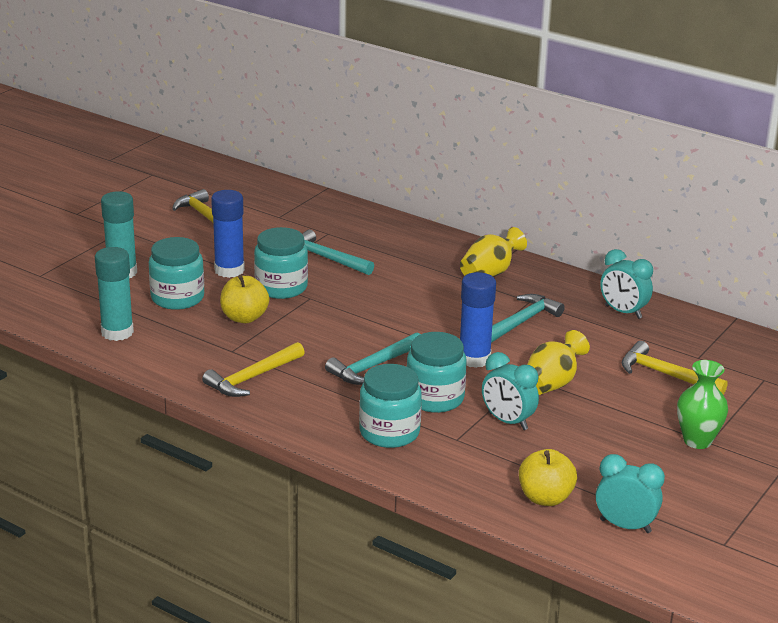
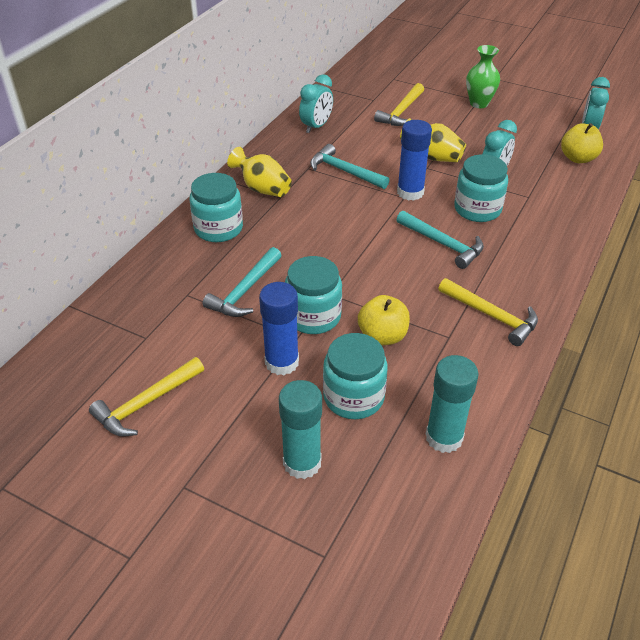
camera: 95 degrees left, 15 degrees up
turquoise jar [359,364,422,448] -> turquoise jar moved to [190,173,243,242]

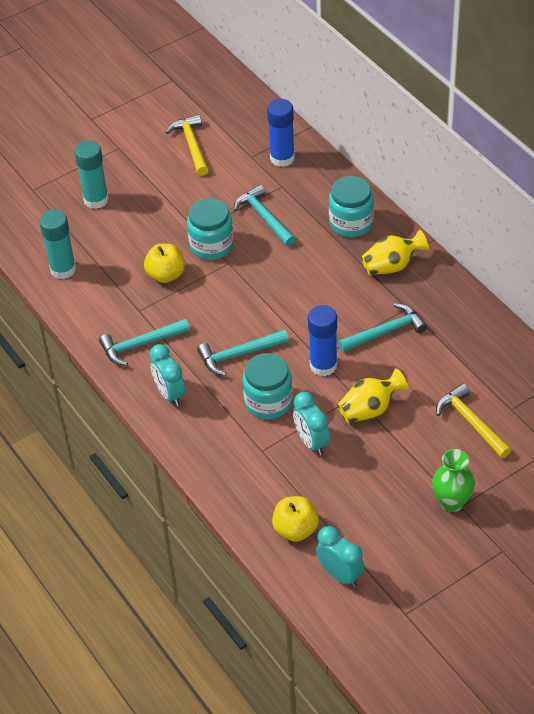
camera: 120 degrees right, 5 degrees up
blue glue stick [259,282,299,375] -> blue glue stick moved to [267,99,295,167]
turquoise clock [299,74,333,133] -> turquoise clock moved to [150,344,185,406]
turquoise jar [323,333,388,419] -> none
yellow hammer [438,278,538,346] -> turquoise hammer [99,319,190,366]

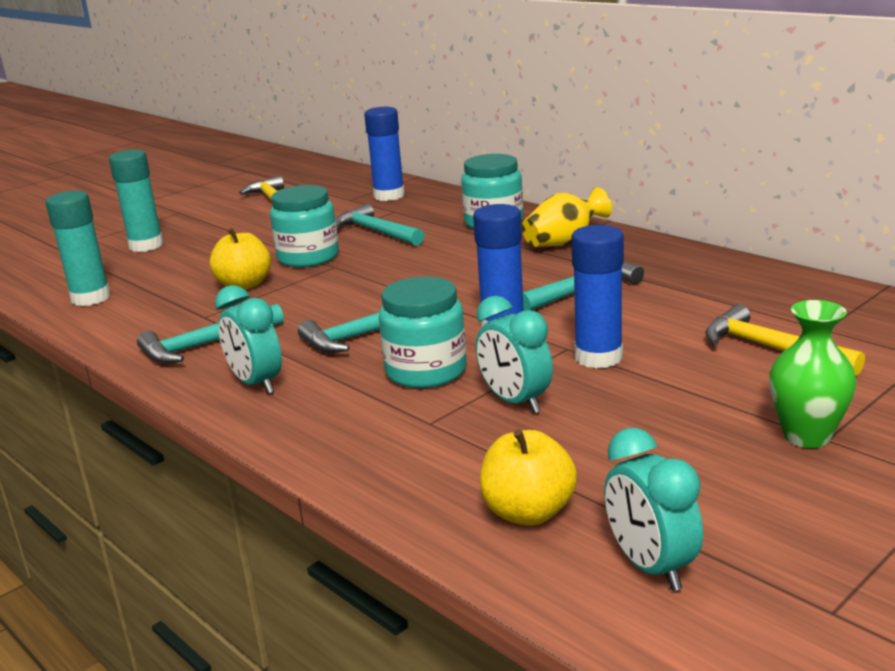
camera: 10 degrees left, 25 degrees down
turquoise clock [316,526,365,587] -> turquoise clock turned 150 degrees counterclockwise [604,428,703,591]
yellow vase [338,368,409,423] -> blue glue stick [571,225,624,369]

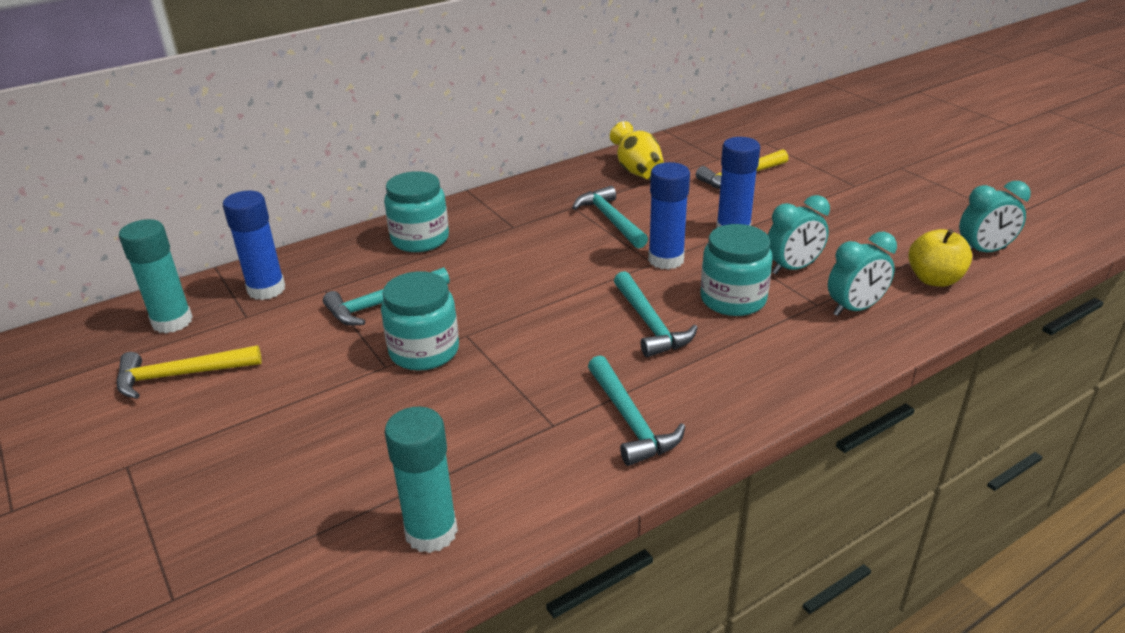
camera: 80 degrees left, 10 degrees up
turquoise glue stick [109,150,164,252] -> turquoise glue stick moved to [119,219,193,333]
yellow apple [210,228,271,290] -> none
turquoise clock [215,285,282,394] -> turquoise clock moved to [828,232,897,316]
yellow vase [522,187,612,247] -> yellow vase moved to [610,121,664,180]
green vase [769,300,856,448] -> none

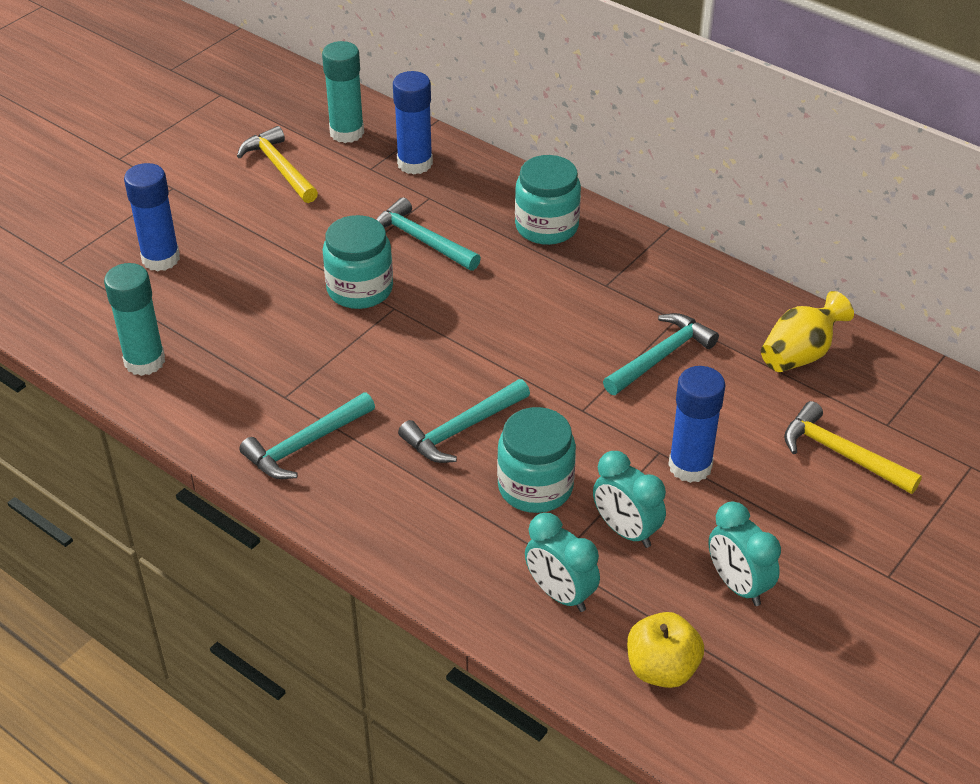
camera: 70 degrees right, 10 degrees up
blue glue stick [648,162,690,270] -> blue glue stick moved to [124,163,180,271]
turquoise clock [959,181,1031,252] -> turquoise clock moved to [708,502,781,606]

